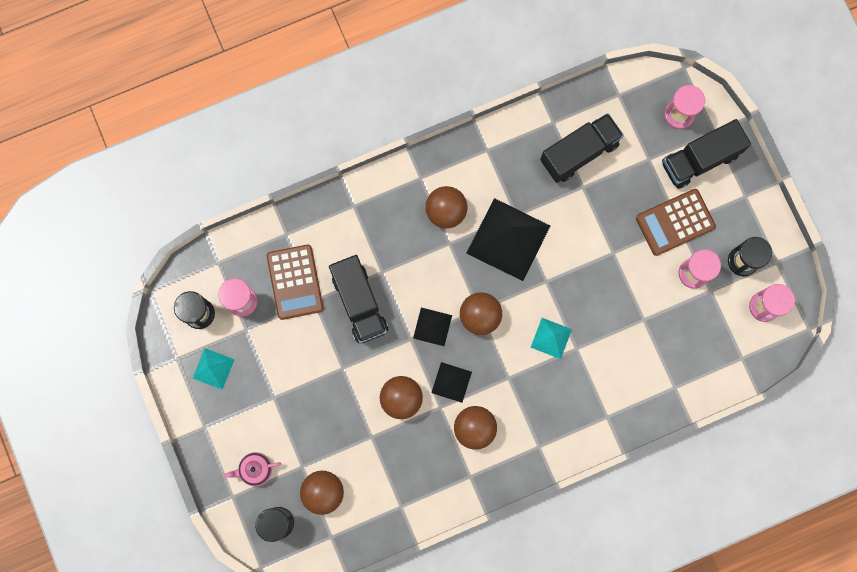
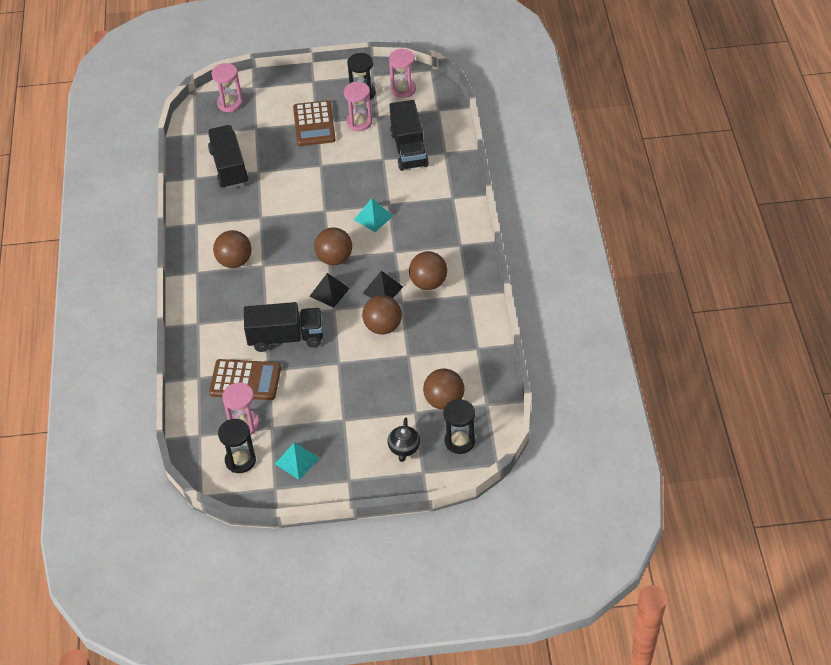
camera: 70 degrees left, 30 degrees down
pink teapot [224,452,281,486] -> black teapot [388,417,420,462]
black pyramid [467,198,550,281] -> none
black truck [662,119,751,189] -> black truck moved to [390,100,429,171]

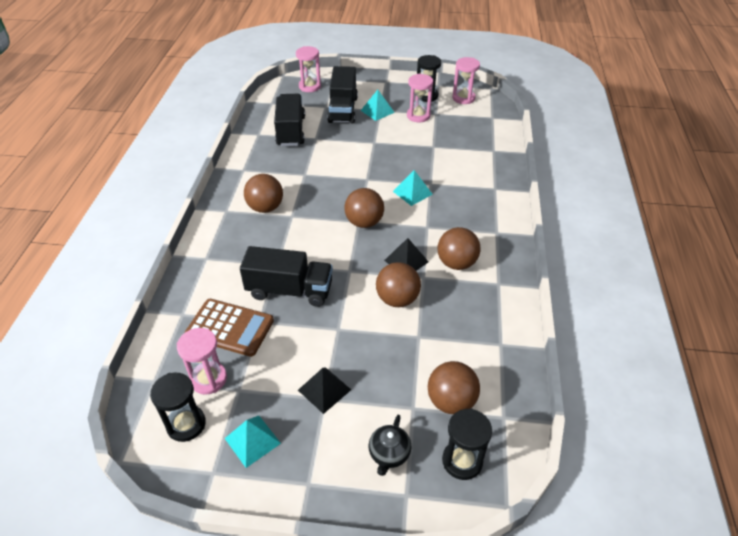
camera: 10 degrees right, 5 degrees down
brown calculator [293,100,336,146] -> turquoise pyramid [361,90,395,121]
black pyramid [309,273,350,308] -> black pyramid moved to [298,367,351,414]
black truck [390,100,429,171] -> black truck moved to [327,66,358,124]

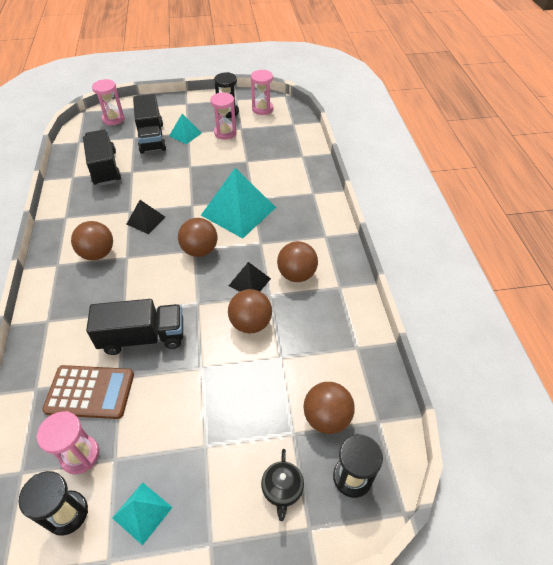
camera: 15 degrees left, 5 degrees up
black pyramid [298,367,351,414] -> black pyramid moved to [126,200,165,234]
turquoise pyramid [393,170,433,206] -> turquoise pyramid [201,168,276,239], size x1.97

